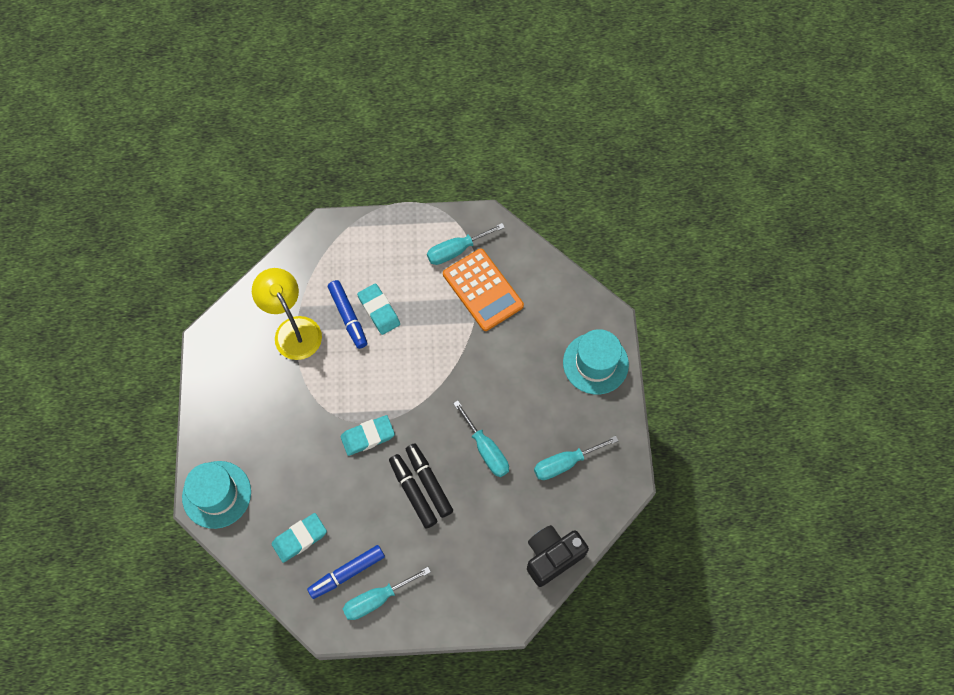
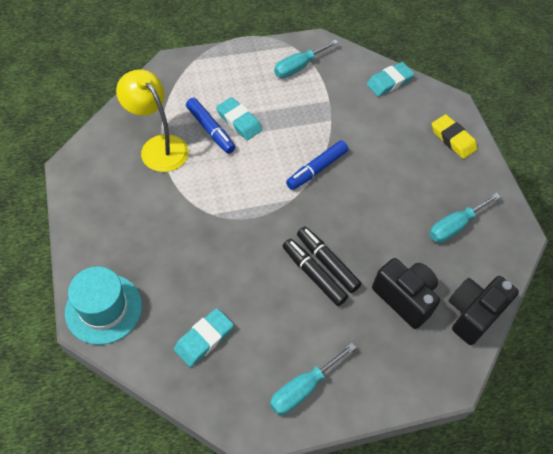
camera: 15 degrees left, 10 degrees down
blue marker [307,545,385,599] -> blue marker moved to [286,140,348,190]
turquoise eraser [341,415,395,456] -> turquoise eraser moved to [367,62,414,96]
orange calculator [443,249,524,331] -> none
turquoise screwdriver [453,400,509,477] -> none
turquoise hat [563,329,629,394] -> yellow eraser [432,114,477,159]
none -> black camera [372,258,440,329]

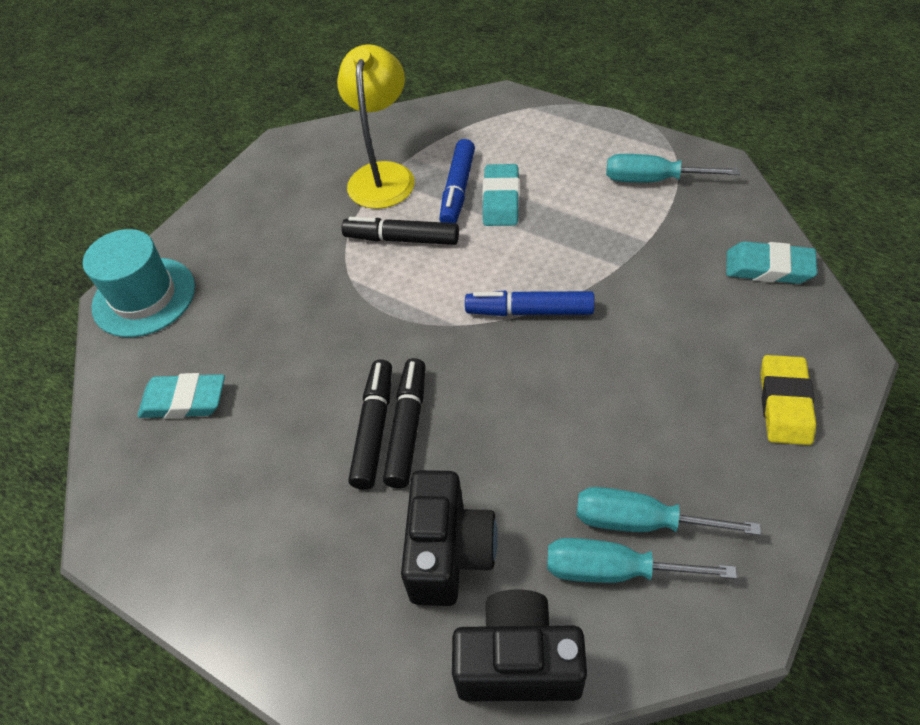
camera: 55 degrees right, 5 degrees down
turquoise screwdriver [270,343,356,415] -> turquoise screwdriver moved to [547,538,737,583]
none -> black marker [341,217,459,245]

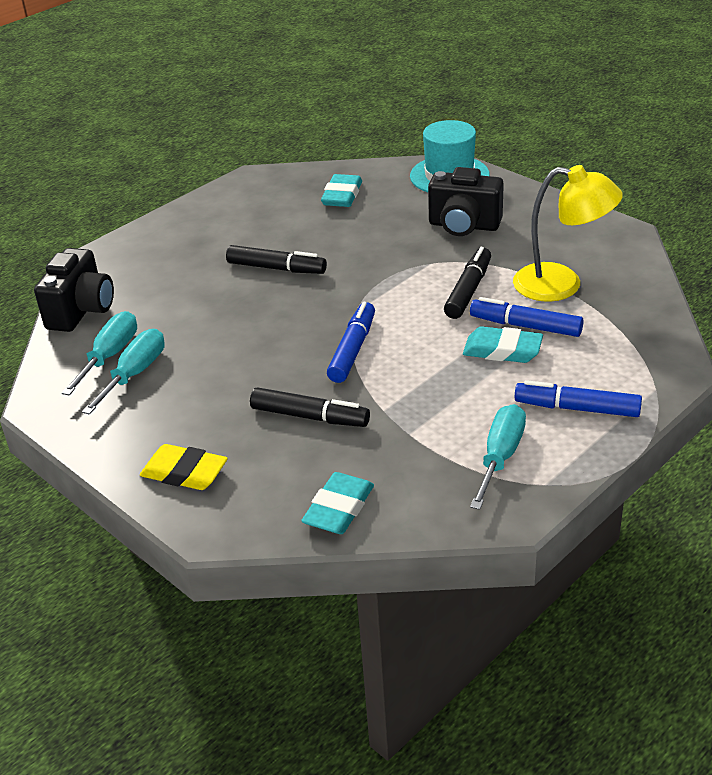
camera: 100 degrees right, 15 degrees down
black marker [383,358,425,489] -> black marker moved to [250,387,370,427]
black camera [401,470,498,606] -> black camera moved to [428,167,504,236]
none -> blue marker [515,380,642,417]

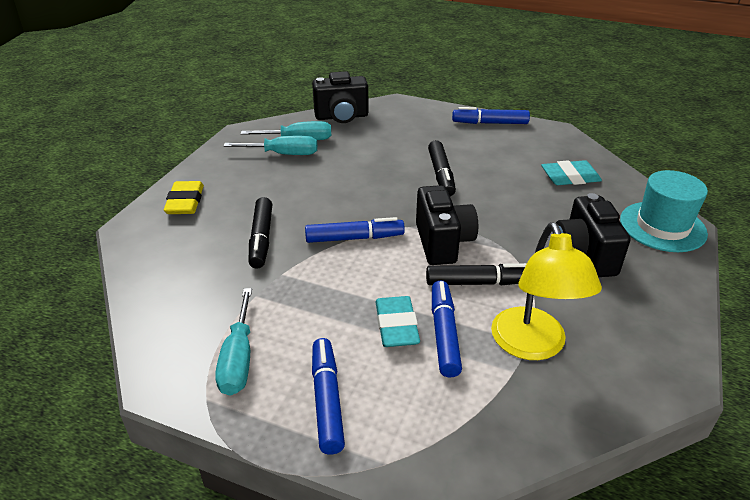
camera: 65 degrees right, 0 degrees up
turquoise eraser [301,472,374,534] -> none
turquoise screwdriver [470,404,526,510] -> turquoise screwdriver turned 90 degrees clockwise [215,288,252,396]
none -> black camera [416,185,478,265]
none -> blue marker [452,107,530,124]

